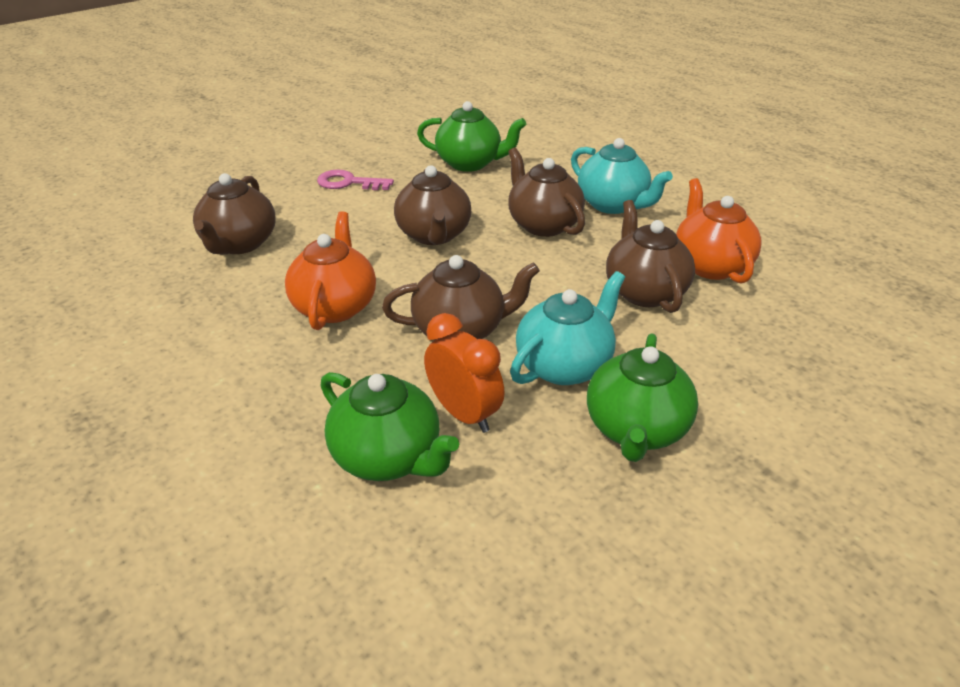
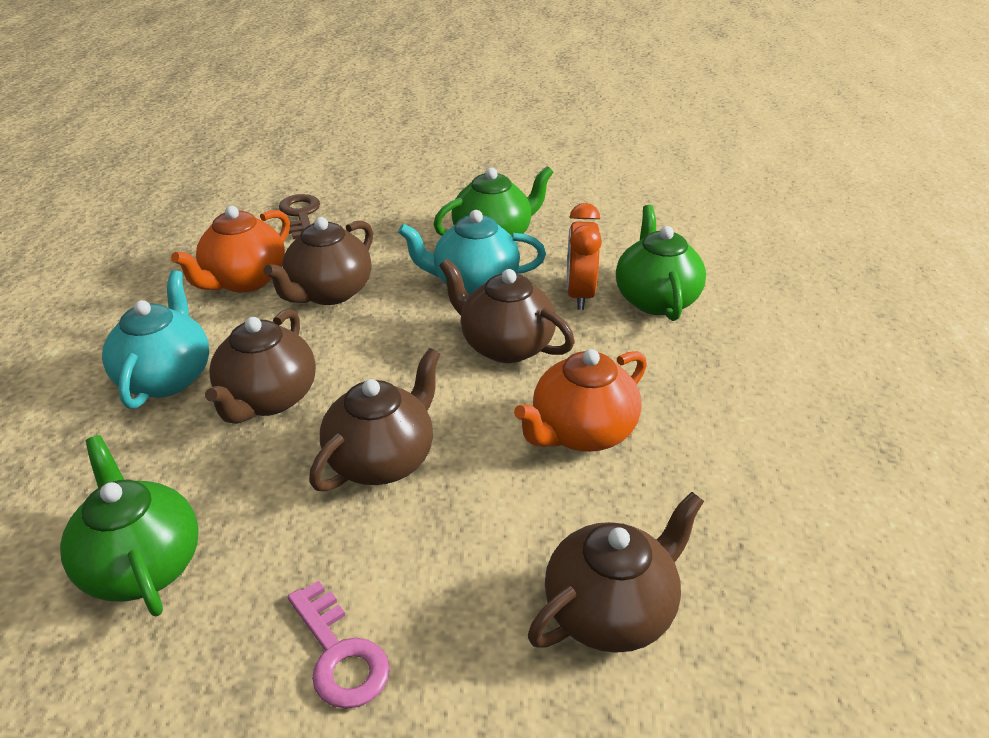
camera: 135 degrees left, 0 degrees up
none -> brown key [279,194,320,239]

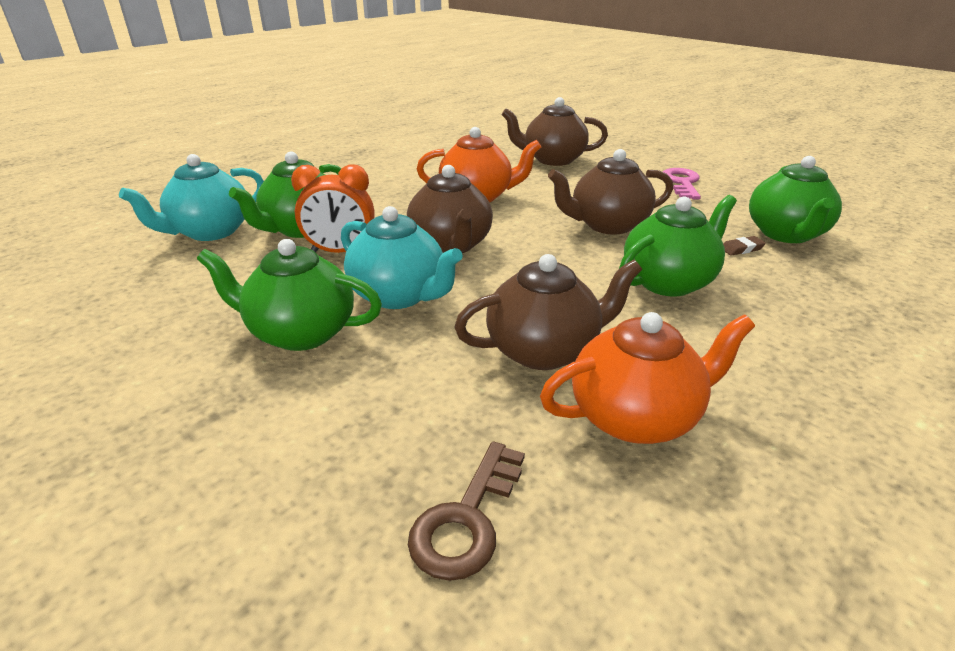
camera: 140 degrees left, 5 degrees down
turquoise teapot [102,270,209,409] -> turquoise teapot moved to [119,154,264,241]
brown teapot [205,309,316,424] -> green teapot [619,195,737,297]
orange clock [567,203,602,310] -> orange clock turned 45 degrees clockwise [291,164,374,253]
none -> brown eraser [723,236,766,256]

